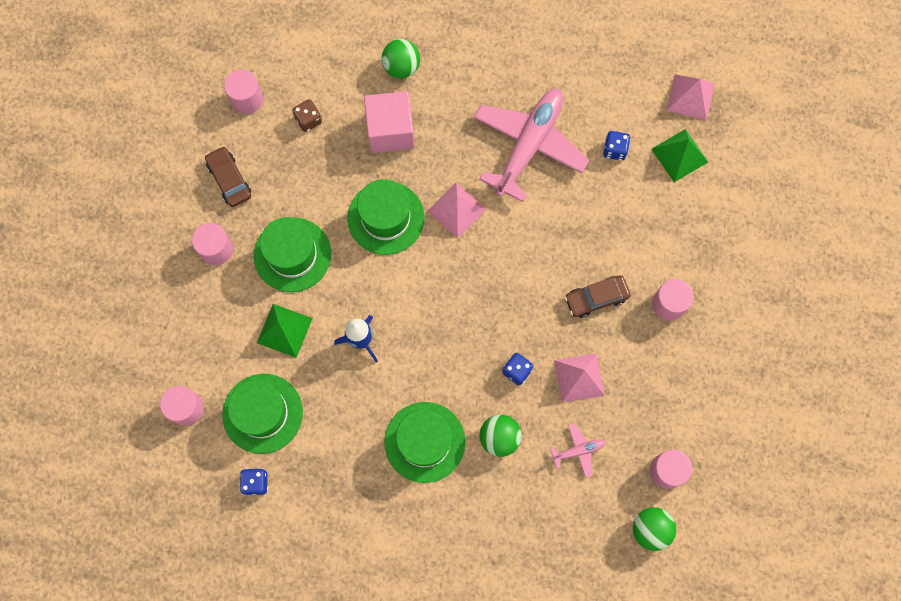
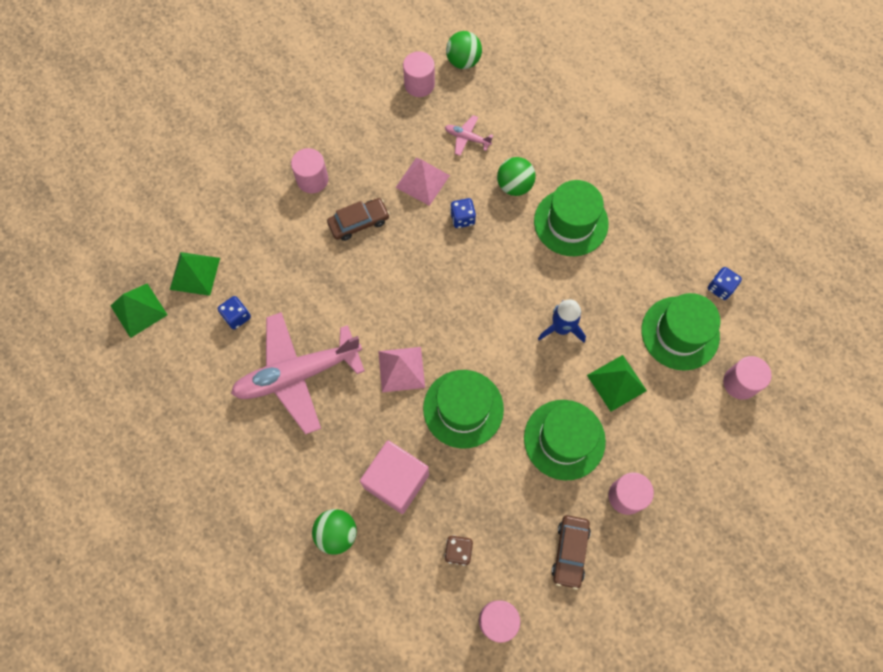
camera: 140 degrees left, 5 degrees down
brown car [565,275,631,318] -> brown car turned 45 degrees counterclockwise [327,198,390,241]
pink pyramid [667,74,715,120] -> green pyramid [111,283,168,338]

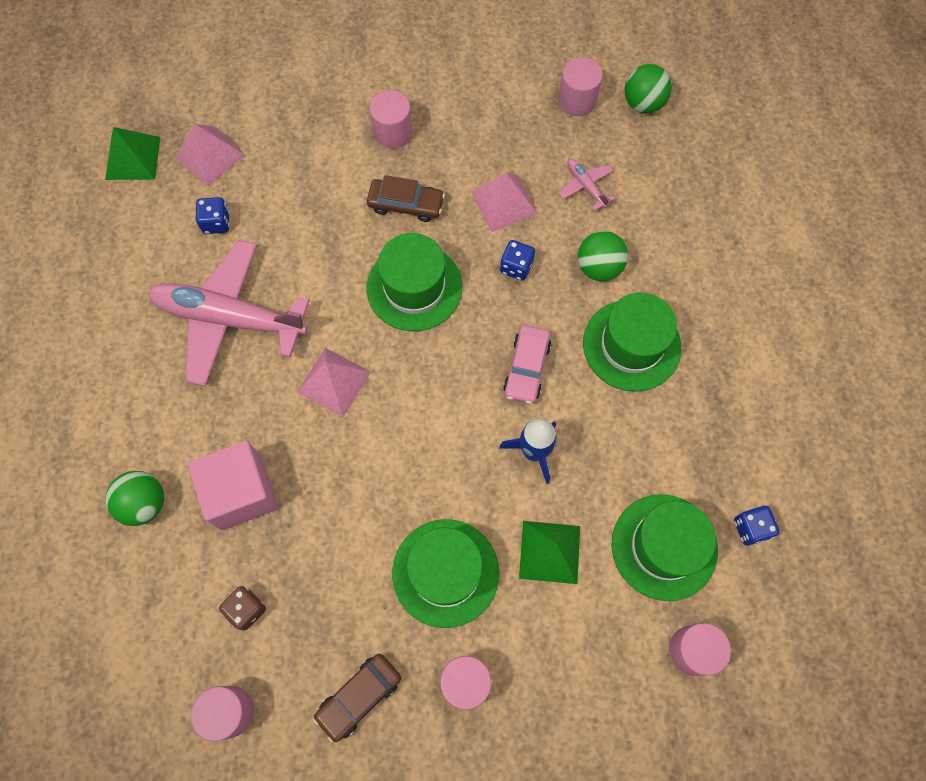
camera: 35 degrees right, 0 degrees up
green pyramid [170,252,220,296] -> pink pyramid [176,124,245,186]
green hat [423,370,504,449] -> green hat moved to [366,233,462,331]
none -> pink car [503,325,551,404]

